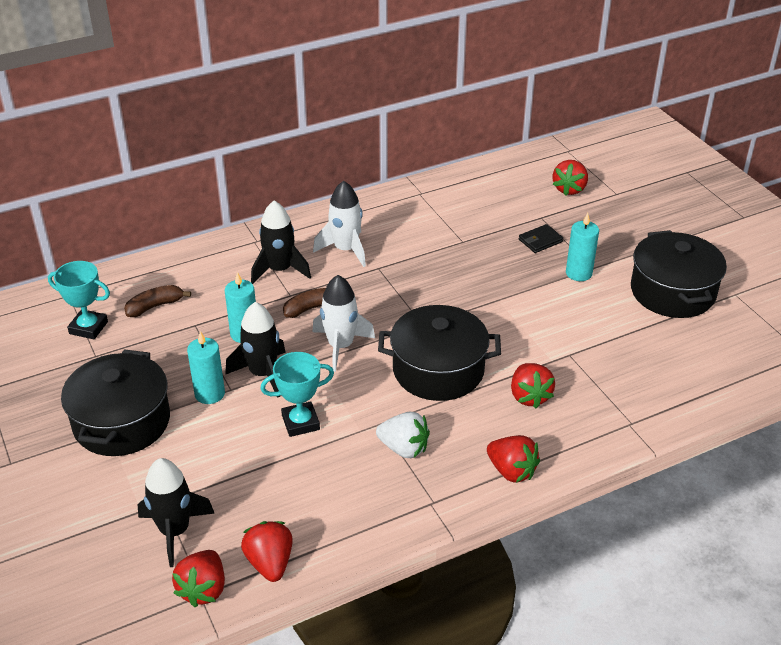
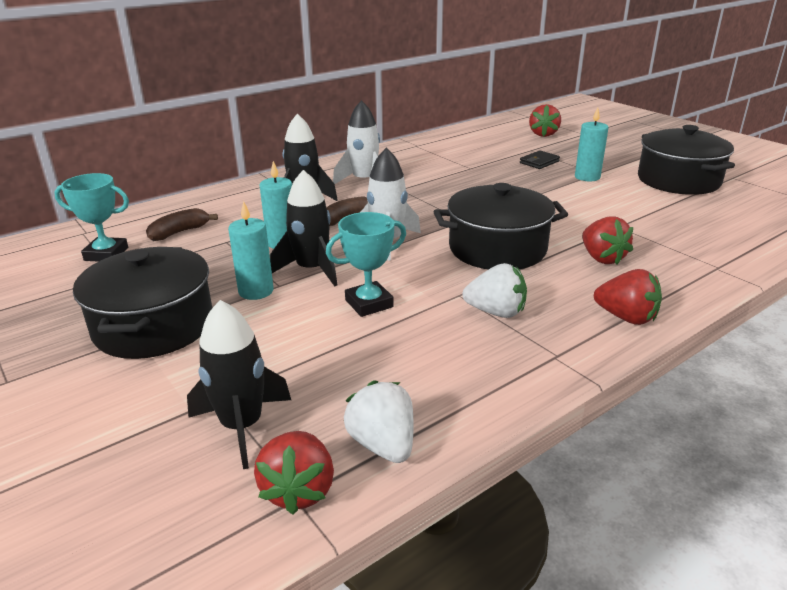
camera: 10 degrees left, 10 degrees down
red strawberry [241,521,293,582] -> white strawberry [344,380,414,463]

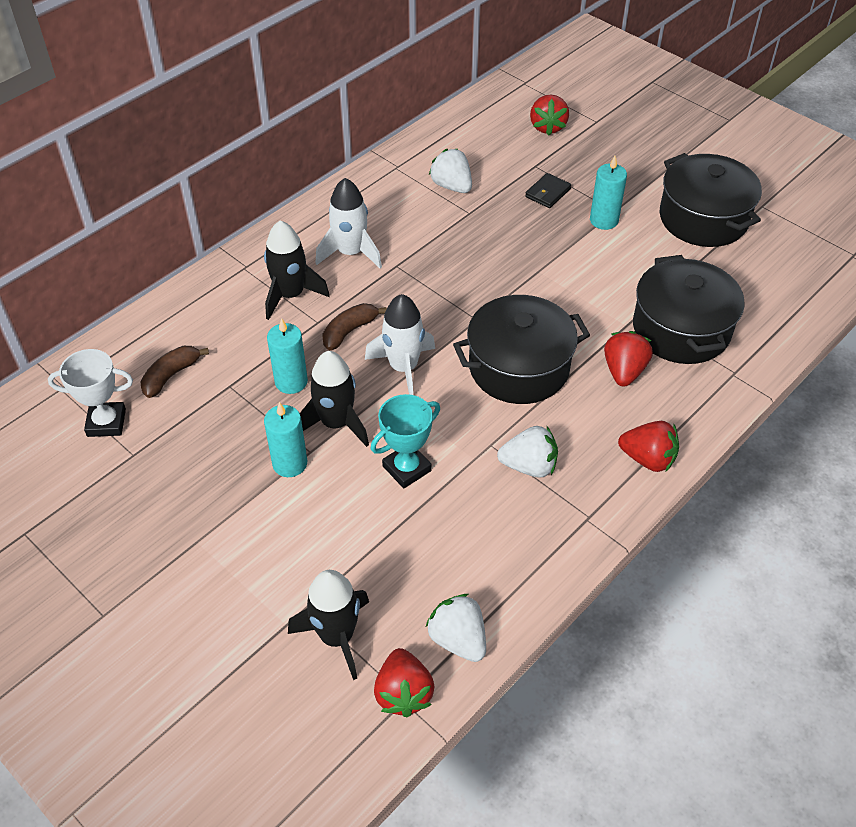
camera: 10 degrees left, 20 degrees up
turquoise trophy [54,173,129,262] -> white trophy [48,349,133,437]
black pot [73,247,212,359] -> black pot moved to [633,255,745,364]
red strawberry [582,217,633,265] -> red strawberry turned 135 degrees counterclockwise [604,331,653,387]
none -> white strawberry [429,149,472,193]

